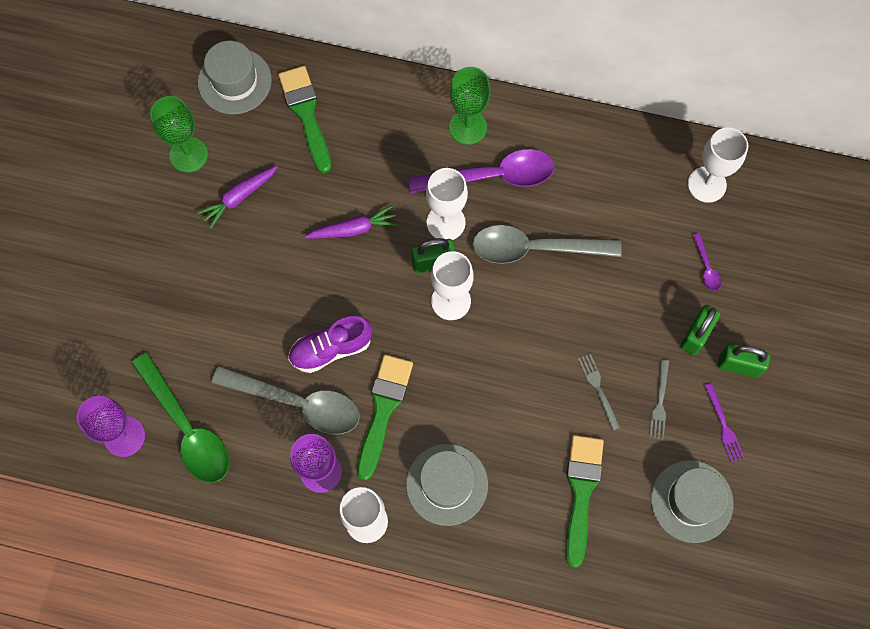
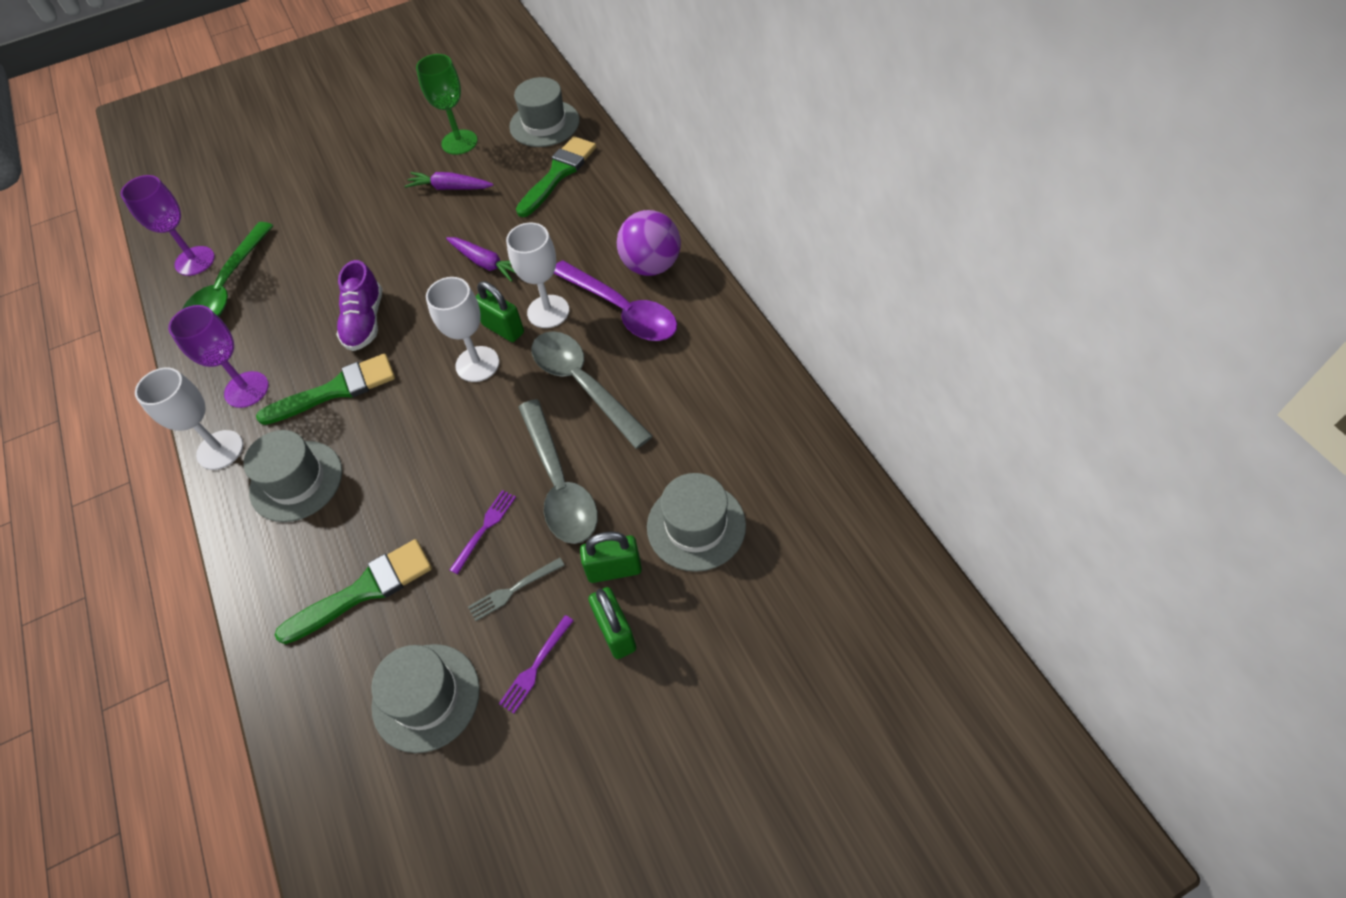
camera: 55 degrees right, 15 degrees down
grey spoon [212,366,360,435] -> grey spoon moved to [518,399,598,544]
purple shoe [288,316,373,373] -> purple shoe turned 120 degrees counterclockwise [336,260,382,351]
green goblet [449,67,491,145] -> purple ball [617,210,681,276]
grey fork [578,354,620,431] -> purple fork [450,490,516,574]
white goblet [688,127,748,203] -> none
purple spoon [693,233,721,291] -> grey hat [647,473,746,572]

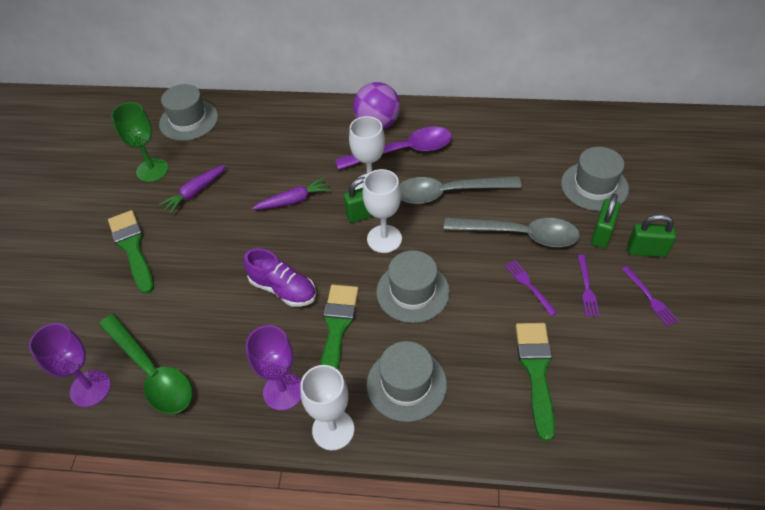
camera: 60 degrees left, 5 degrees down
grey hat [371,644,480,753] -> grey hat moved to [376,250,450,323]
grey fork [468,557,565,621] -> purple fork [577,255,599,317]
green brush [516,136,596,217] -> green brush moved to [108,210,154,294]

